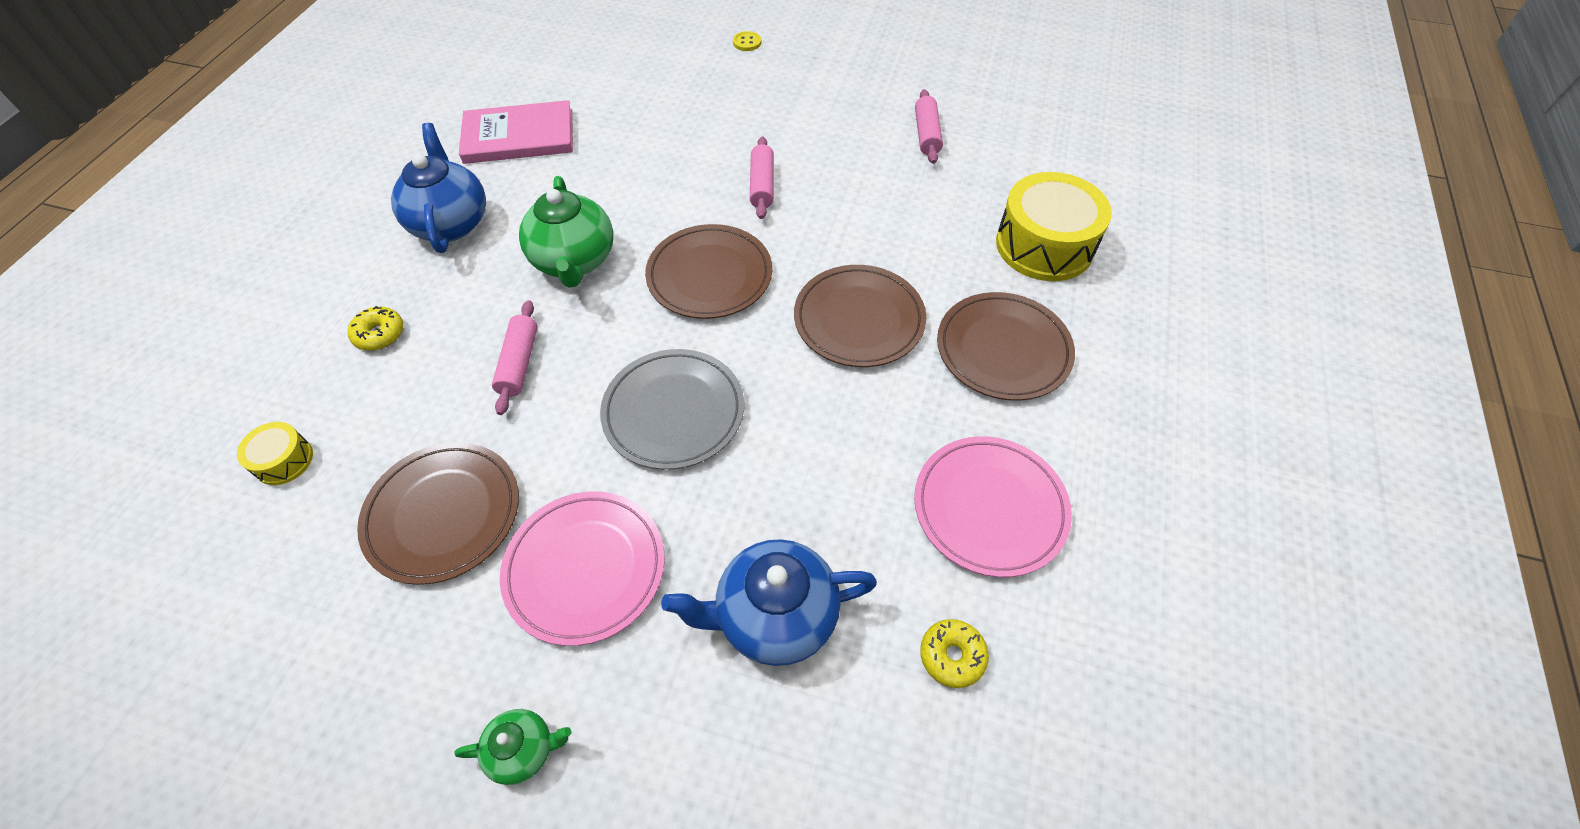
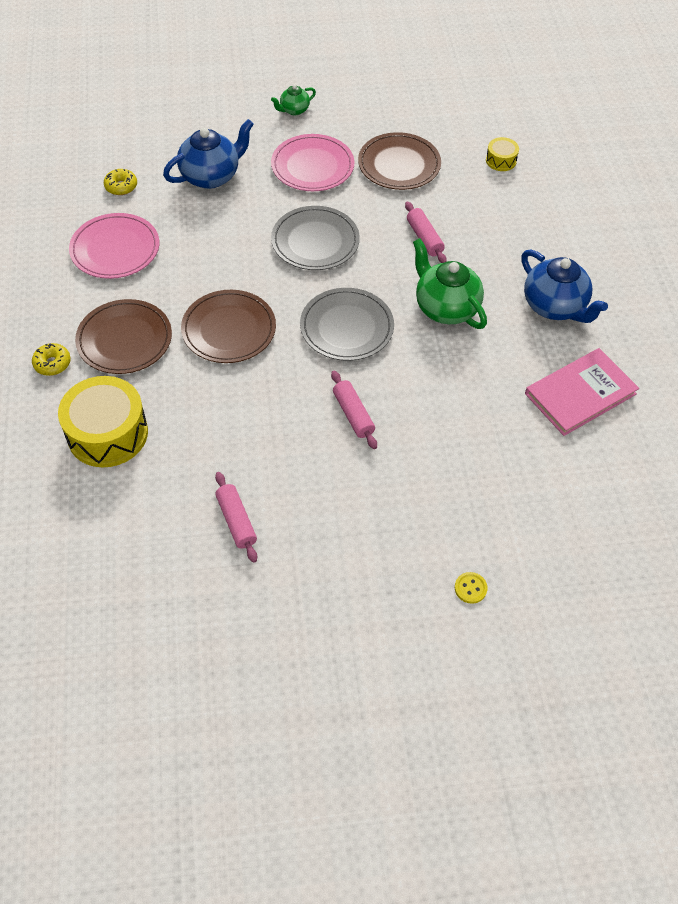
camera: 155 degrees right, 0 degrees up
yellow donut [347,306,403,351] -> yellow donut moved to [32,343,71,376]
brown plate [645,224,772,319] -> grey plate [300,288,394,361]

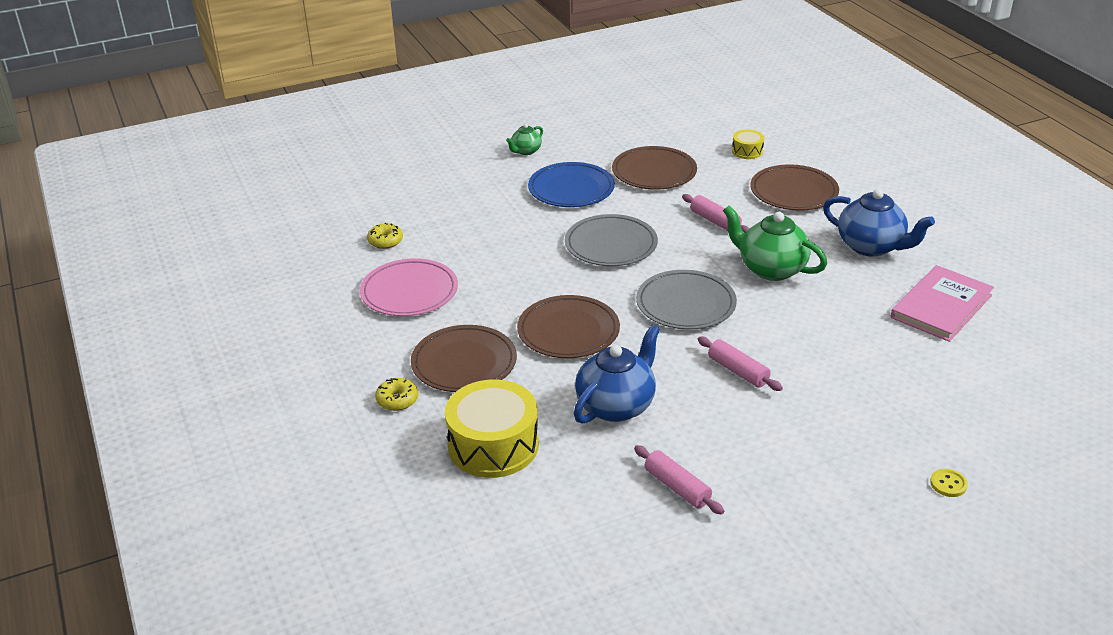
camera: 15 degrees left, 20 degrees down
blue teapot [163,119,254,189] -> blue teapot moved to [574,325,660,424]
pink plate [271,134,355,191] -> blue plate [528,162,615,207]
none -> brown plate [750,164,839,211]

